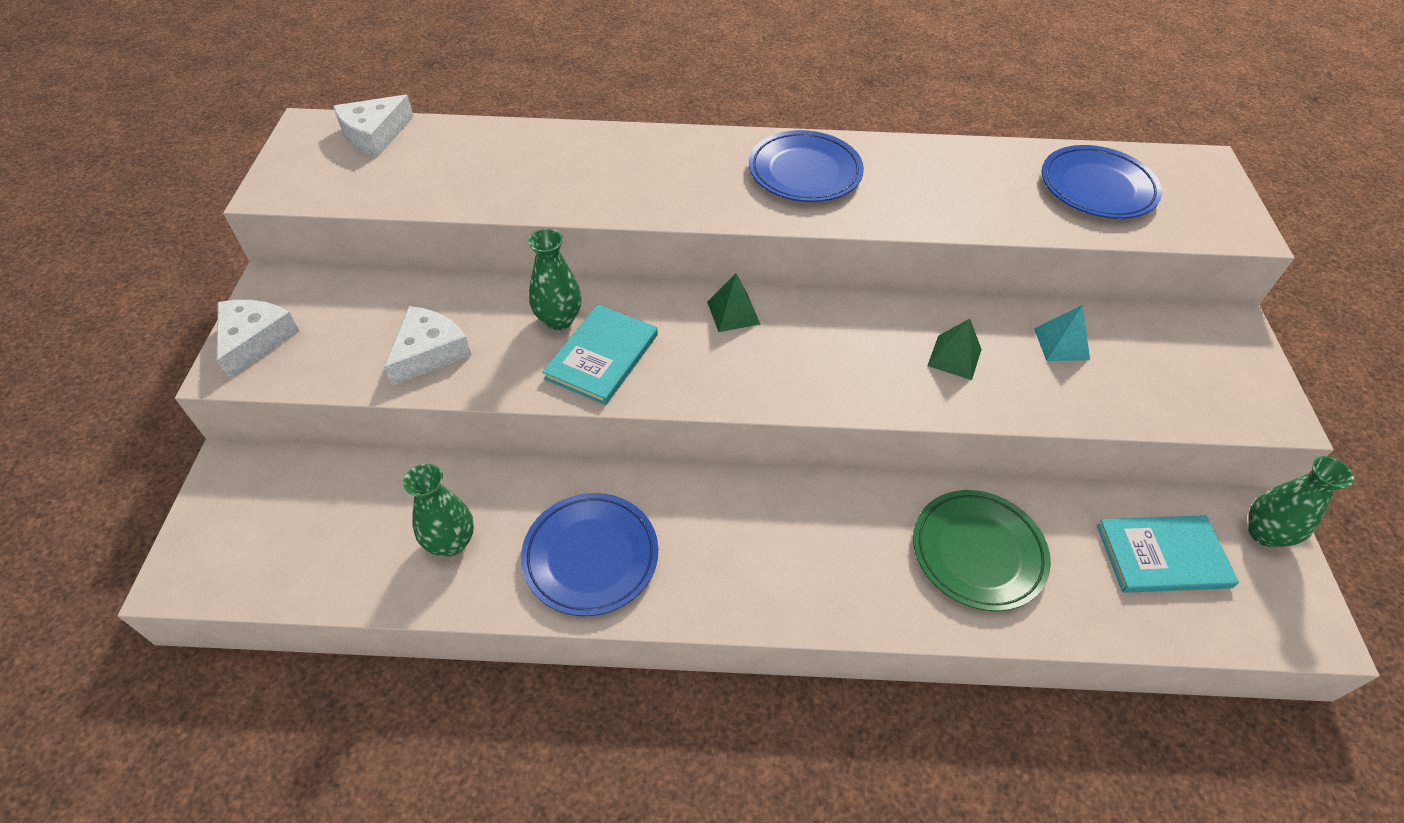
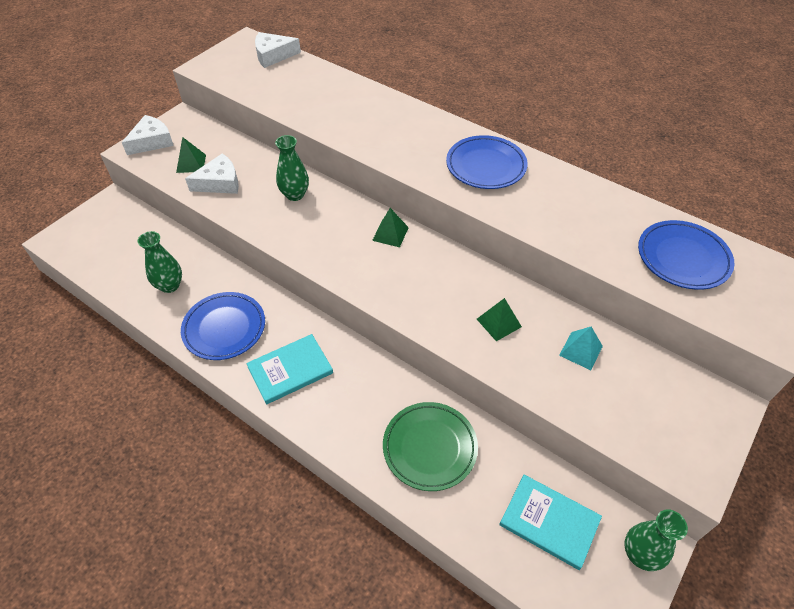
camera: 35 degrees right, 0 degrees up
turquoise book [542,304,658,405] -> turquoise book moved to [246,334,333,405]
none -> green pyramid [176,137,206,173]

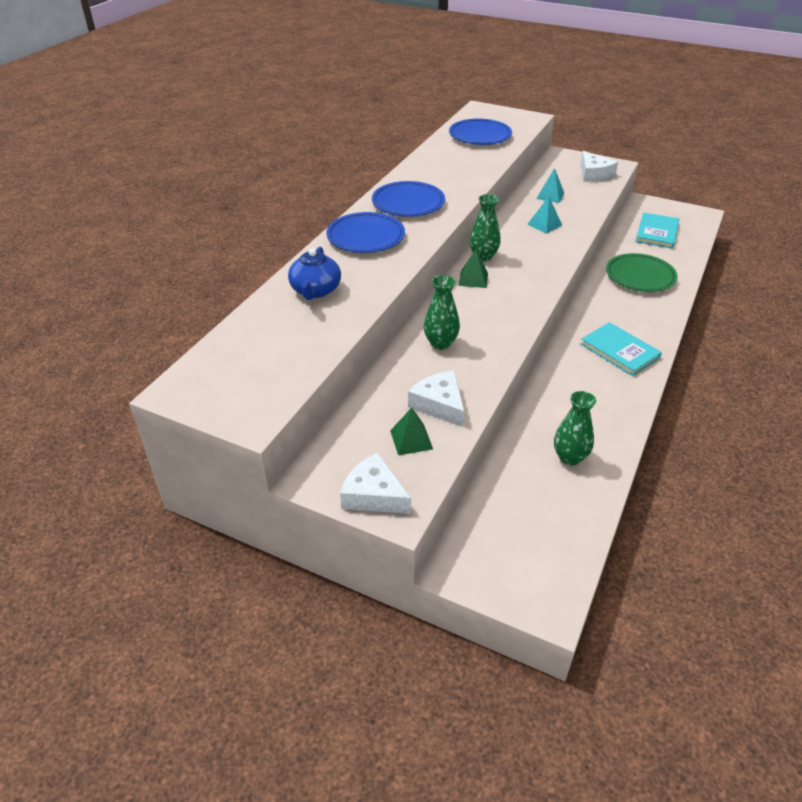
camera: 100 degrees left, 10 degrees down
blue plate [181,292,265,360] -> blue plate moved to [326,212,405,253]
white cheese [255,32,301,68] -> white cheese moved to [581,151,618,181]
green pyramid [477,298,522,341] -> turquoise pyramid [527,197,562,234]
green vase [624,509,688,571] -> green vase moved to [470,194,501,261]
none -> blue teapot [288,246,341,300]

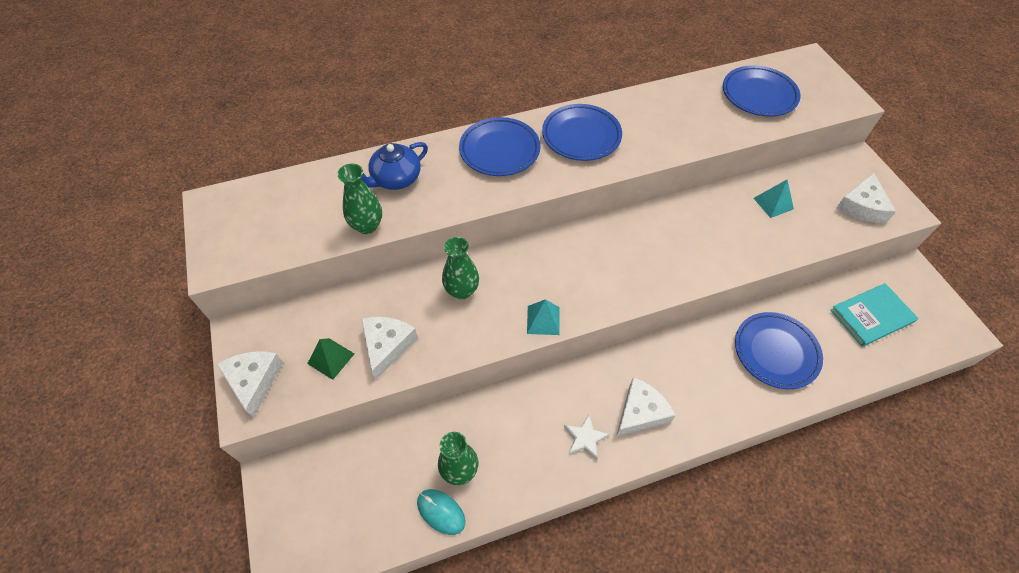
camera: 45 degrees right, 15 degrees up
green pyramid [459,250,488,288] -> none
green vase [470,194,501,261] -> green vase moved to [337,164,382,234]
turquoise pyramid [527,197,562,234] -> turquoise pyramid moved to [527,299,560,335]
turquoise book [580,322,662,376] -> white cheese [616,377,676,436]
green plate [606,253,678,292] -> blue plate [735,312,823,389]
none -> turquoise mouse [417,489,465,535]
none -> white star [564,415,609,460]

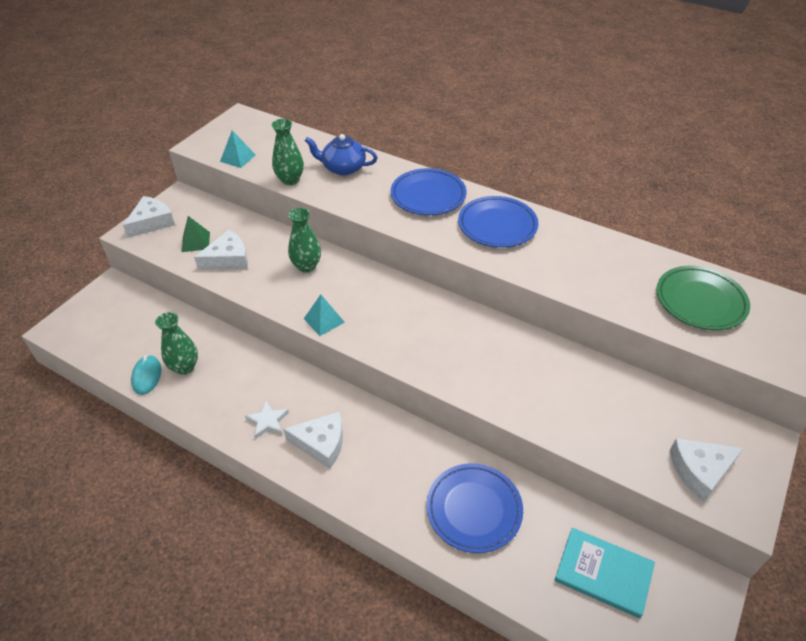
camera: 50 degrees right, 10 degrees down
blue plate [723,65,801,117] -> green plate [656,266,750,330]
turquoise pyramid [754,179,794,218] -> turquoise pyramid moved to [220,131,256,168]

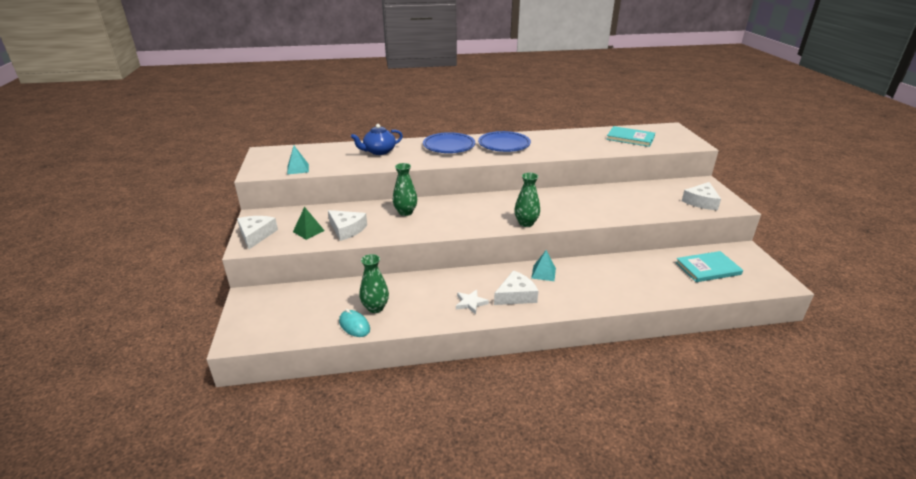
camera: 40 degrees left, 15 degrees down
white cheese [194,230,248,270] -> white cheese turned 105 degrees clockwise [328,210,367,241]
green vase [272,119,304,185] -> green vase moved to [514,173,540,227]
turquoise pyramid [304,294,345,336] -> turquoise pyramid moved to [531,250,556,281]
blue plate [426,463,523,553] -> none
green plate [656,266,750,330] -> turquoise book [606,126,655,147]

